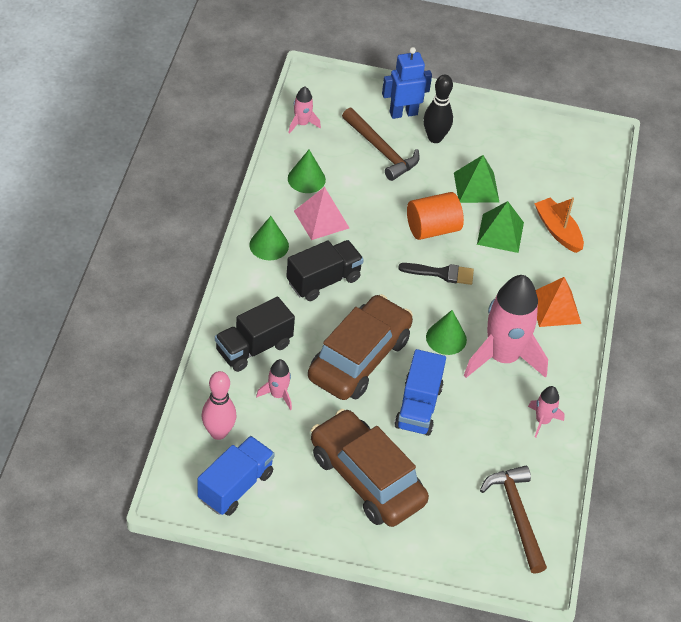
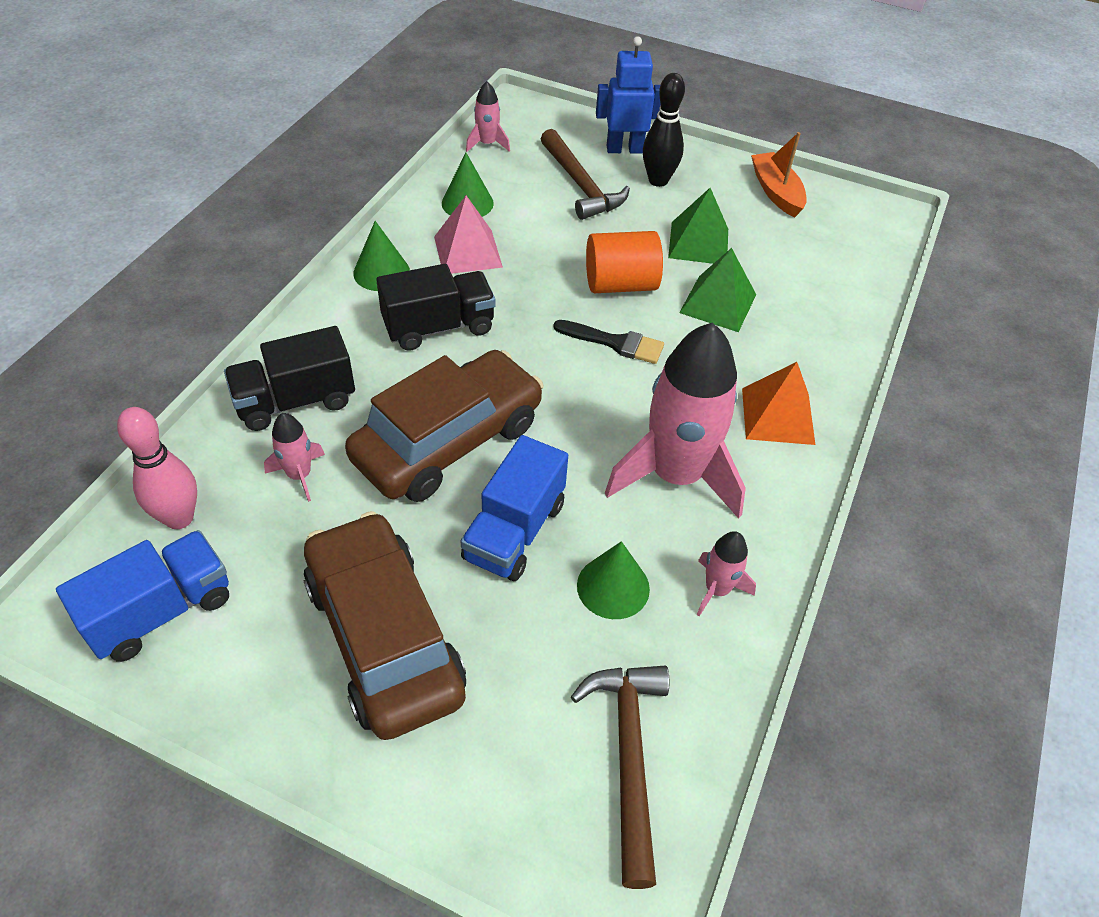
camera: 15 degrees right, 0 degrees up
green cone [426,310,467,355] -> green cone moved to [577,541,650,619]
orange boat [534,197,584,253] -> orange boat moved to [751,132,807,218]

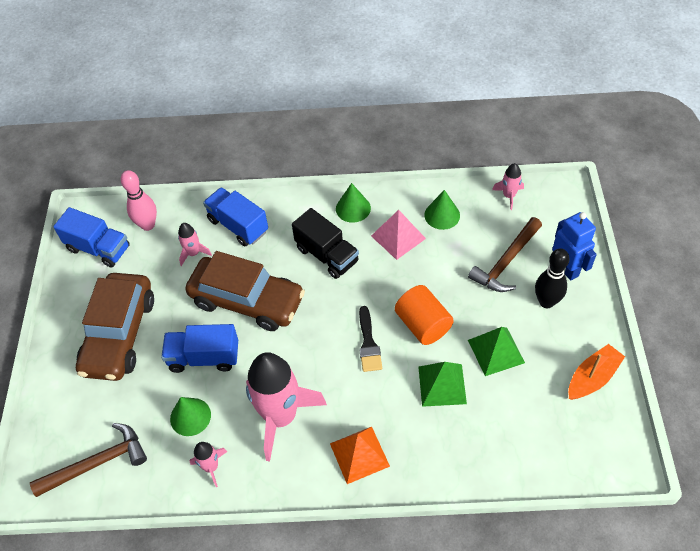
camera: 70 degrees right, 5 degrees up
black truck [224,326,355,431] -> blue truck [203,187,268,246]
brown car [303,511,466,740] -> brown car turned 150 degrees clockwise [76,273,154,381]

